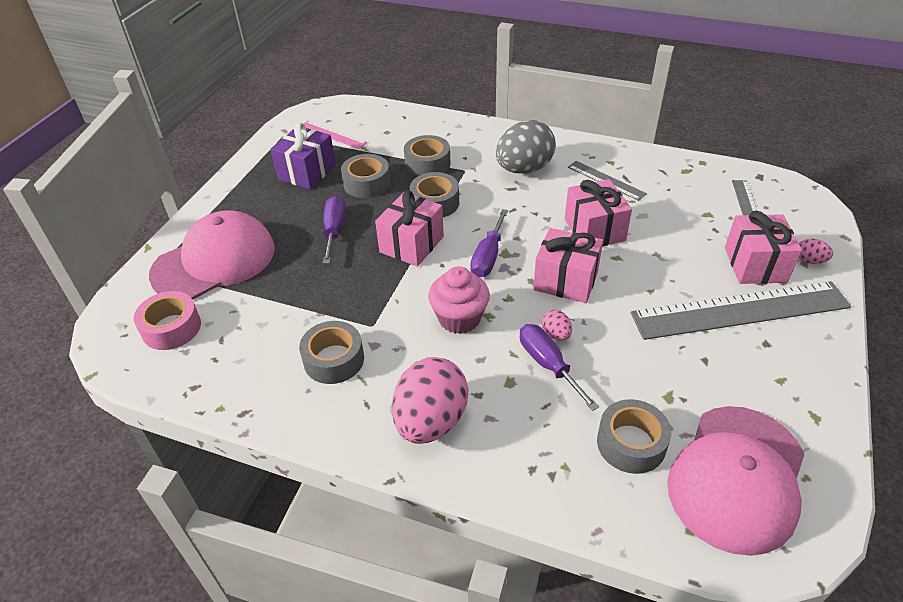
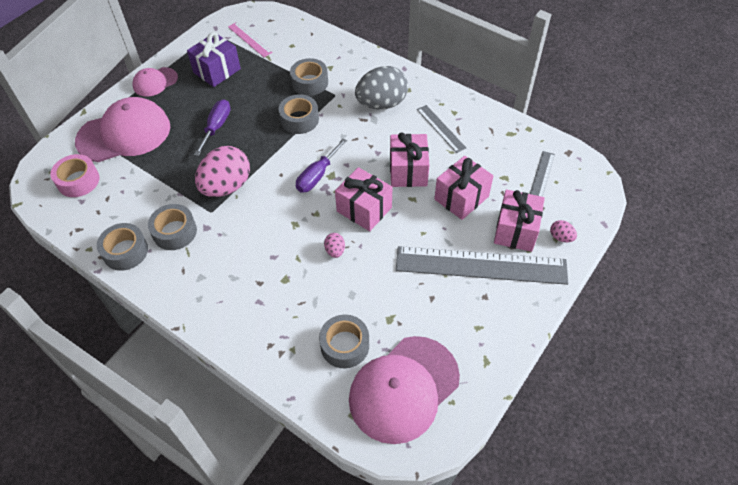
camera: 15 degrees right, 10 degrees up
grey tape [341,154,390,198] -> grey tape moved to [97,223,148,271]
pink gift [375,191,444,267] -> pink gift moved to [434,156,493,220]
pink egg [392,357,468,444] -> pink egg moved to [195,146,250,197]
pink cupcake [428,266,490,334] -> none
purple screwdriver [520,324,599,411] -> none
none -> pink cap [132,67,178,97]

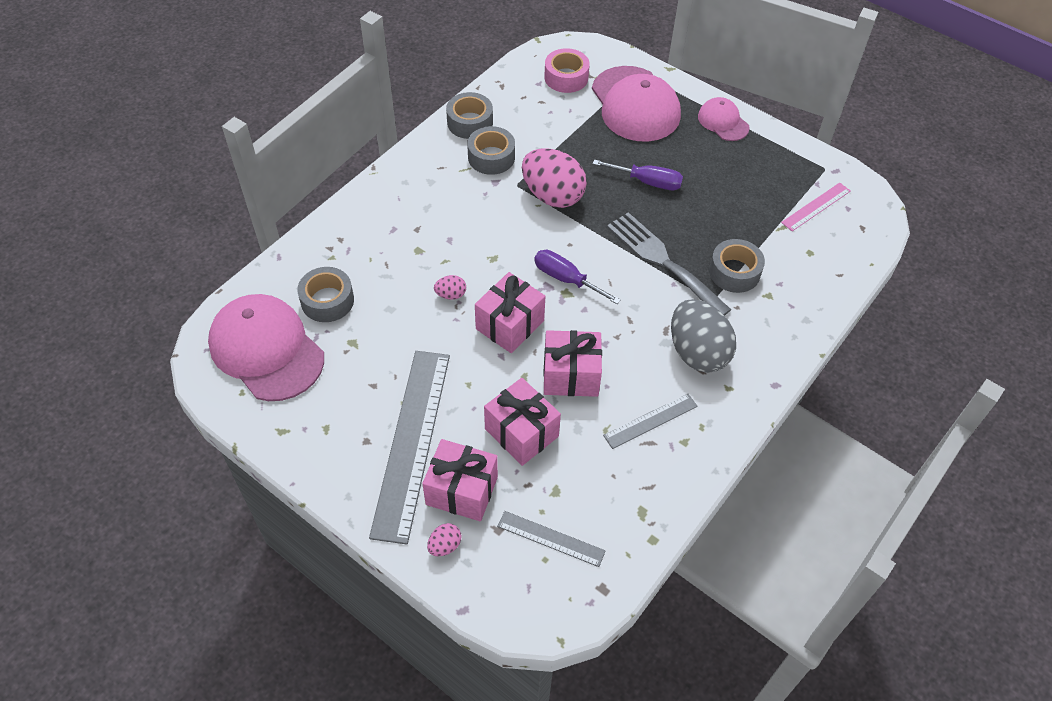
camera: 90 degrees right, 0 degrees up
purple gift [187,32,241,87] -> none
grey tape [278,94,319,134] -> grey fork [607,212,731,316]

